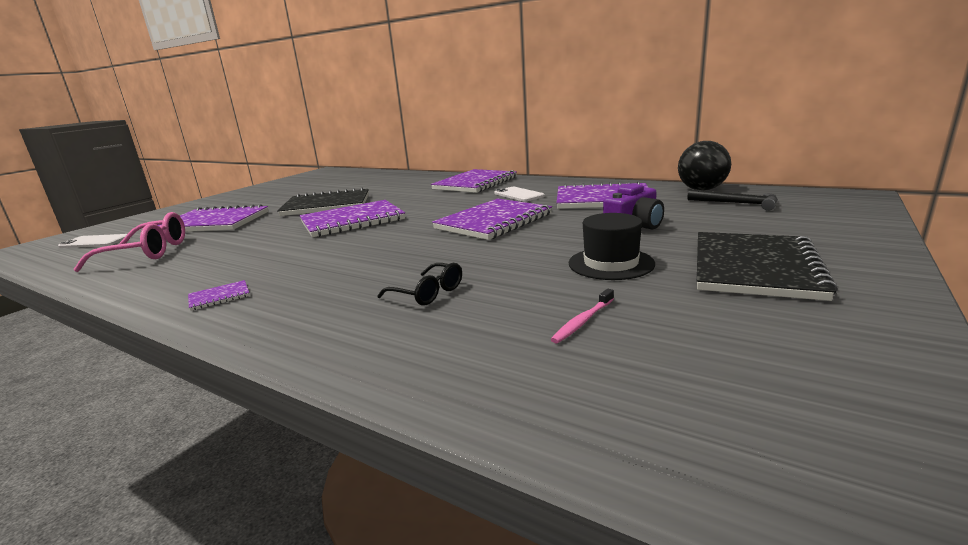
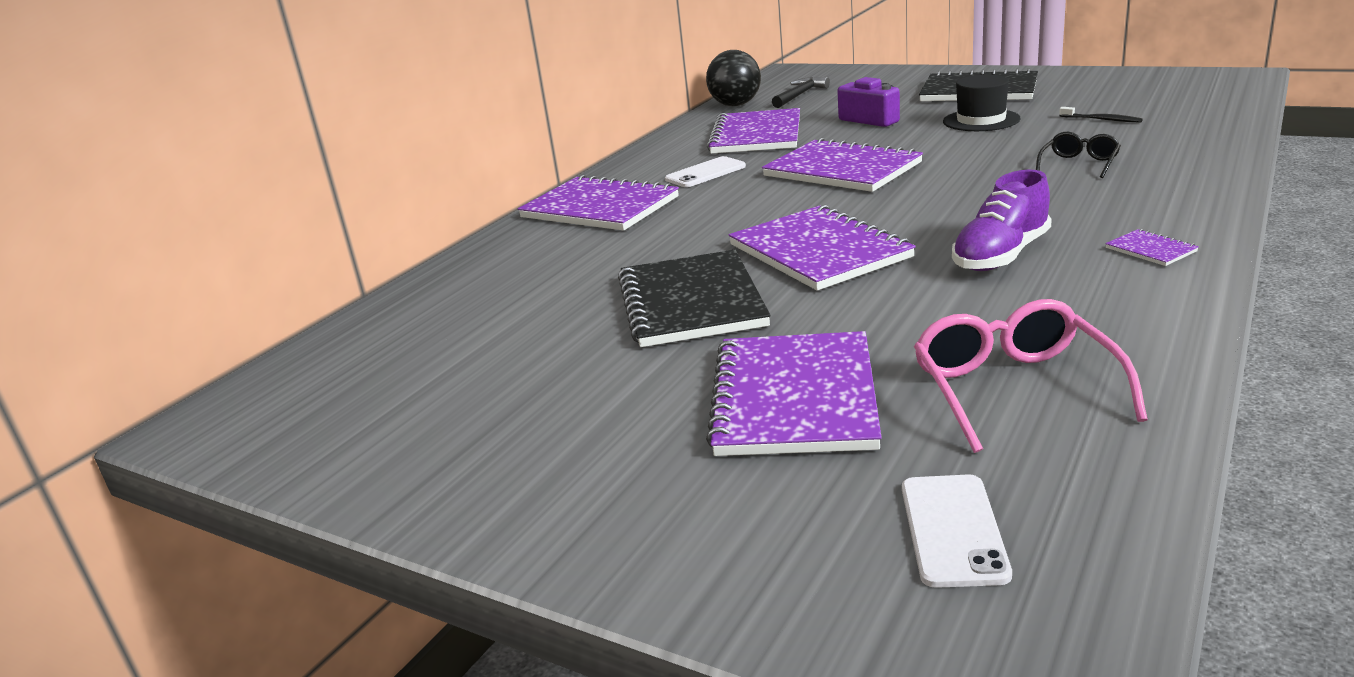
camera: 90 degrees left, 5 degrees up
pink toothbrush [550,289,614,343] -> black toothbrush [1059,107,1143,123]
none -> purple shoe [952,170,1052,271]

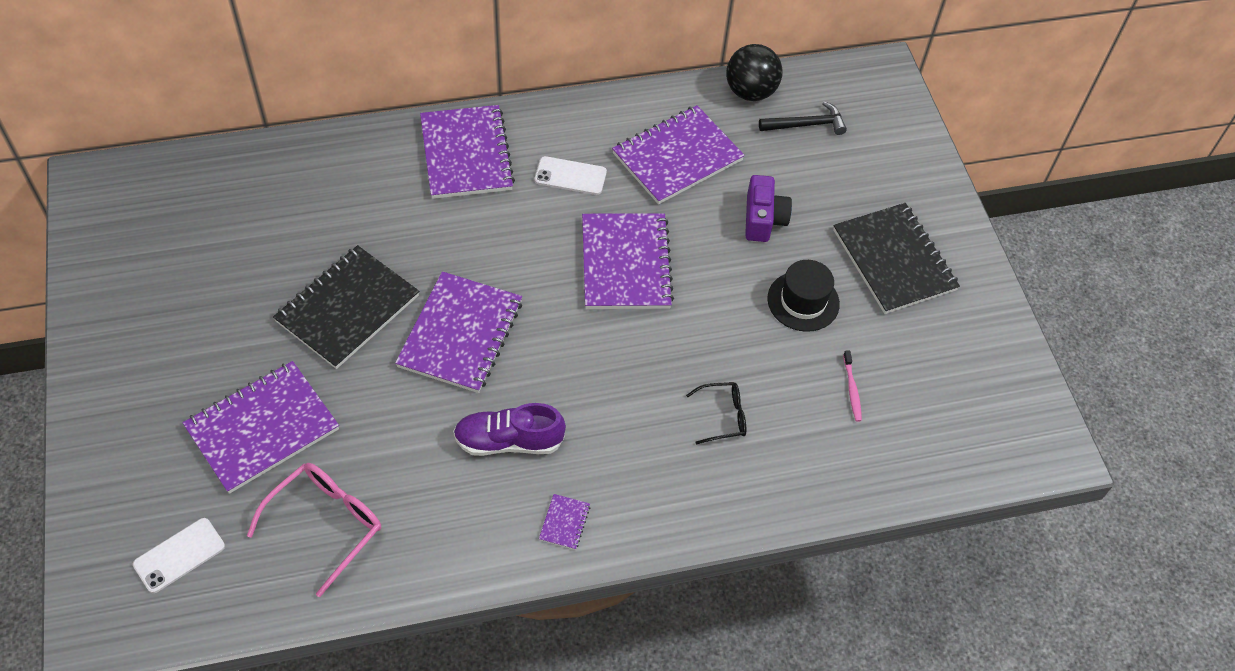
camera: 40 degrees right, 30 degrees up
black toothbrush [1059,107,1143,123] -> pink toothbrush [843,351,862,422]

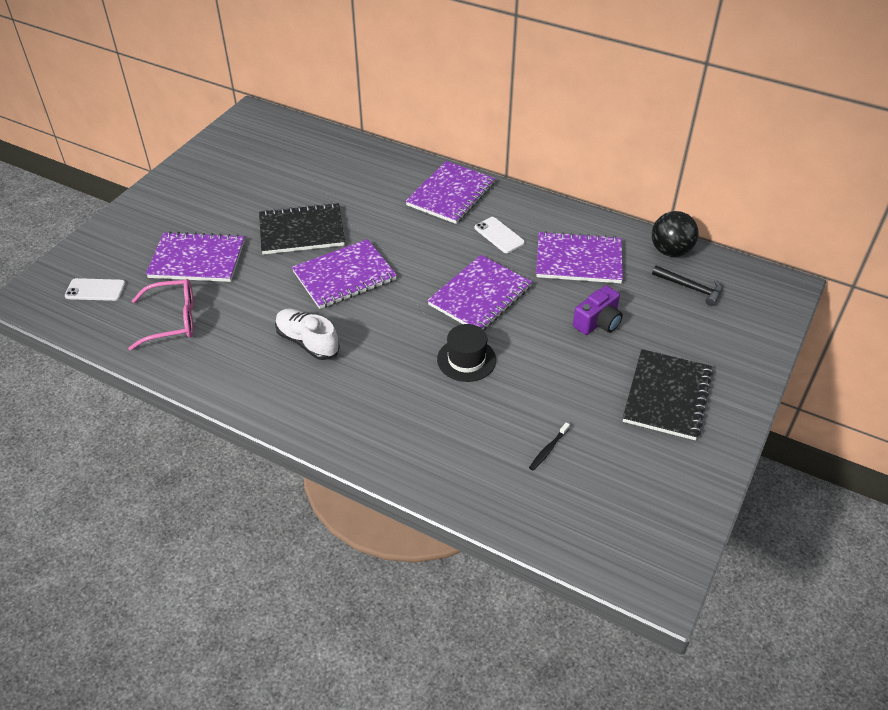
camera: 45 degrees right, 10 degrees down
purple shoe [453,403,566,456] -> white shoe [275,308,340,360]
purple notebook [539,494,590,550] -> none
black glasses [686,382,746,445] -> none
black hat [767,260,840,332] -> black hat moved to [437,324,496,382]
pink toothbrush [843,351,862,422] -> black toothbrush [529,422,570,470]

